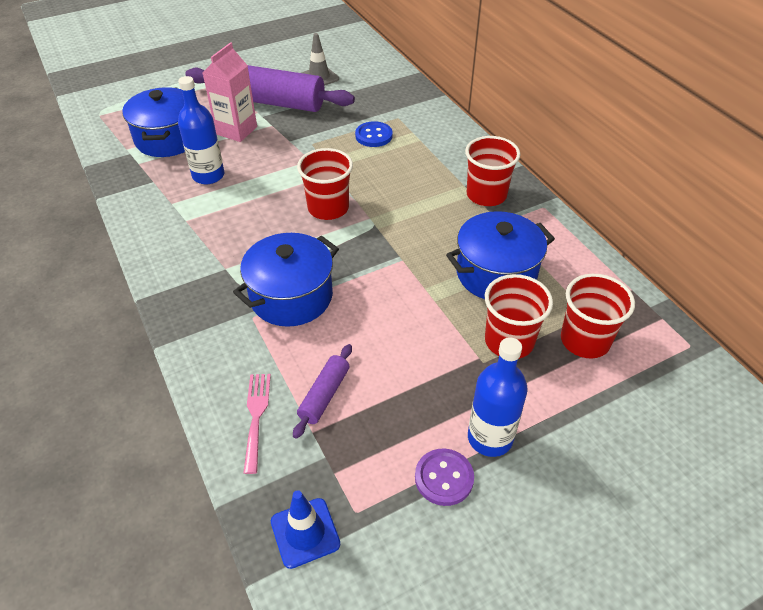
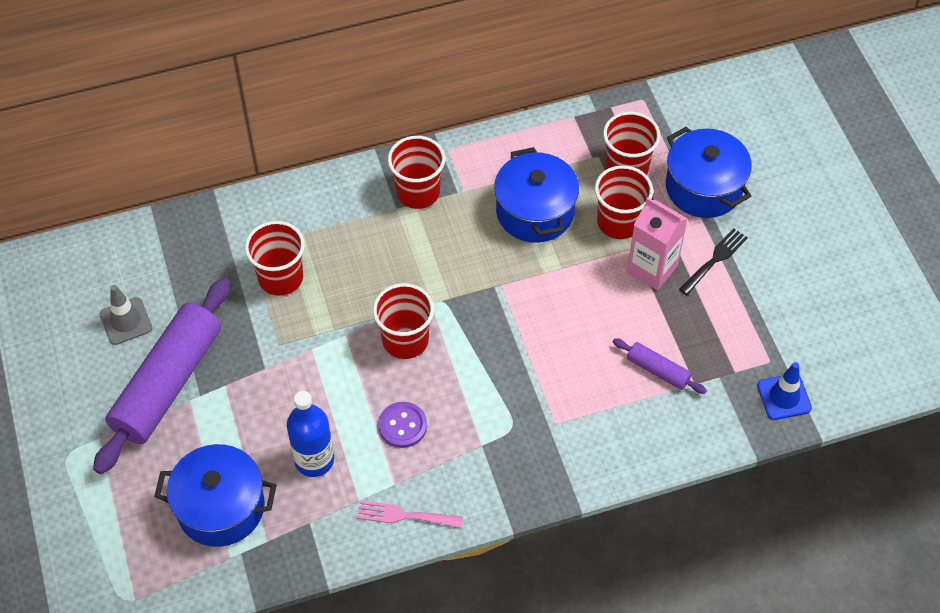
camera: 80 degrees left, 10 degrees up
pink carton [203,42,257,142] -> pink carton moved to [627,197,687,290]
blue pot [233,233,339,327] -> blue pot moved to [666,127,752,218]
pink fork [243,374,271,474] -> pink fork moved to [357,500,463,528]
blue button [355,121,393,147] -> red cup [245,221,305,296]
purple button [415,449,474,506] -> purple button moved to [378,402,427,448]
blue bottle [468,337,528,457] -> black fork [679,228,748,295]

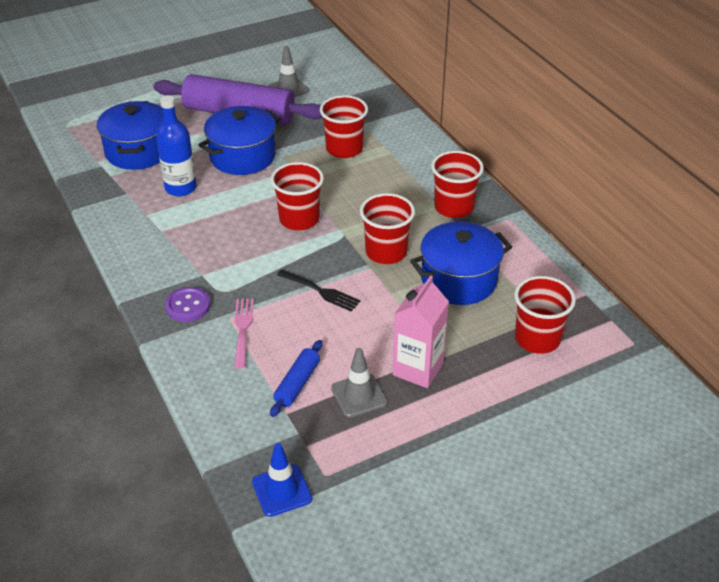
camera: 80 degrees right, 15 degrees down
pink fork [357,500,463,528] -> pink fork moved to [235,299,254,368]
purple button [378,402,427,448] -> purple button moved to [165,287,210,322]
red cup [595,165,653,239] -> red cup moved to [360,193,415,264]
purple rolling pin [613,338,707,394] -> blue rolling pin [270,340,322,417]
blue pot [666,127,752,218] -> blue pot moved to [199,106,281,175]
black fork [679,228,748,295] -> black fork moved to [277,269,361,312]
none -> grey traffic cone [331,348,387,418]

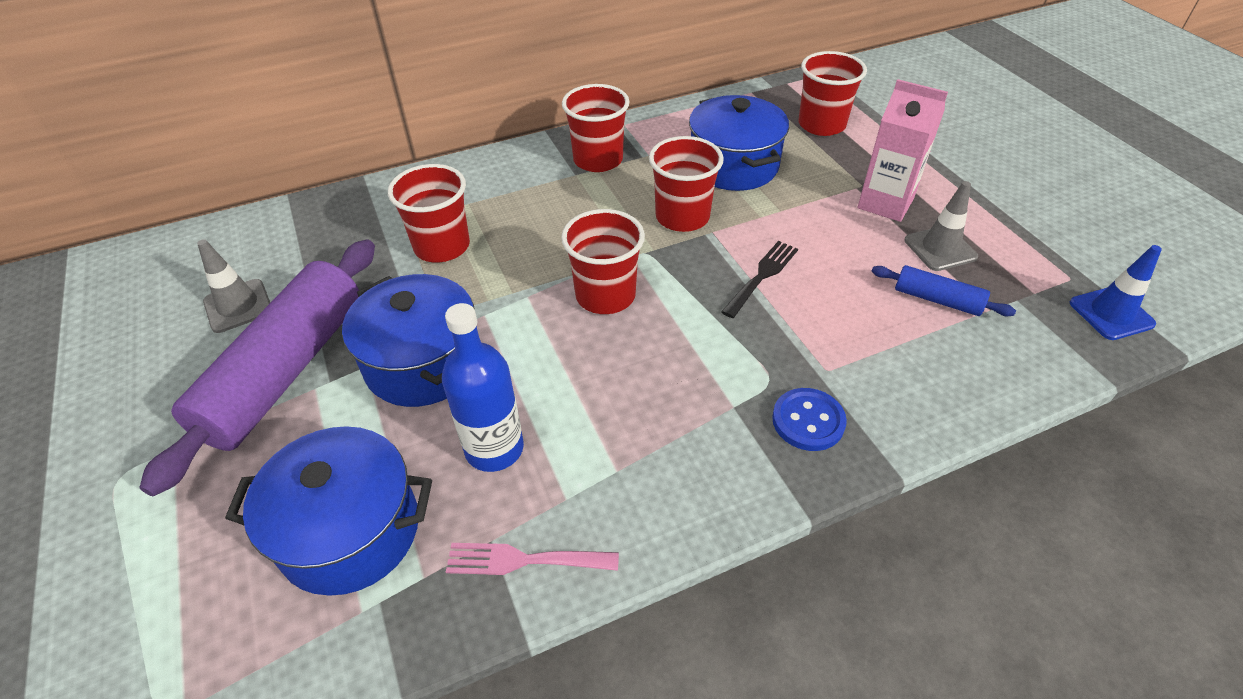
camera: 85 degrees left, 5 degrees up
purple button [165,287,210,322] -> blue button [772,388,847,451]
pink fork [235,299,254,368] -> pink fork moved to [446,543,619,575]

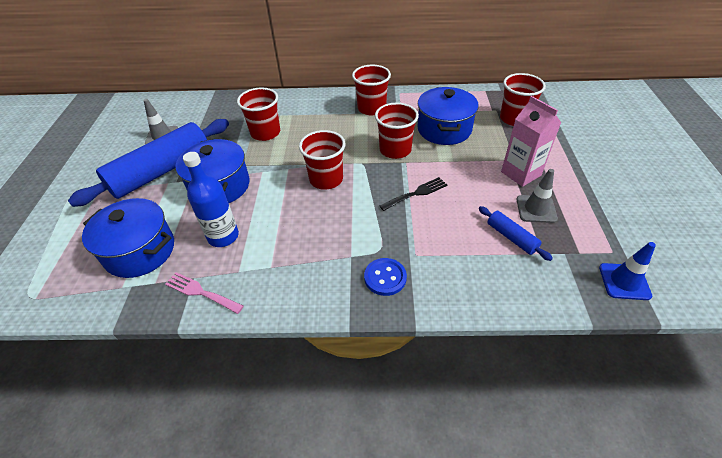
camera: 25 degrees right, 0 degrees up
purple rolling pin [139,240,375,496] -> blue rolling pin [68,119,229,207]

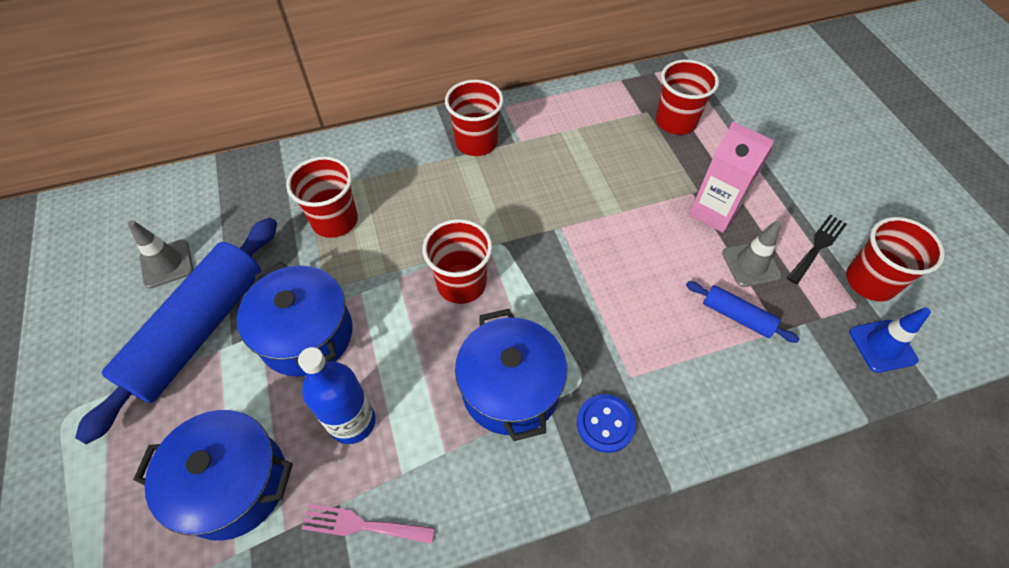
camera: 20 degrees left, 10 degrees up
red cup [375,103,419,159] -> red cup moved to [846,217,945,301]
black fork [380,177,447,211] -> black fork moved to [787,215,847,284]
blue pot [417,87,479,145] -> blue pot moved to [455,309,567,441]

